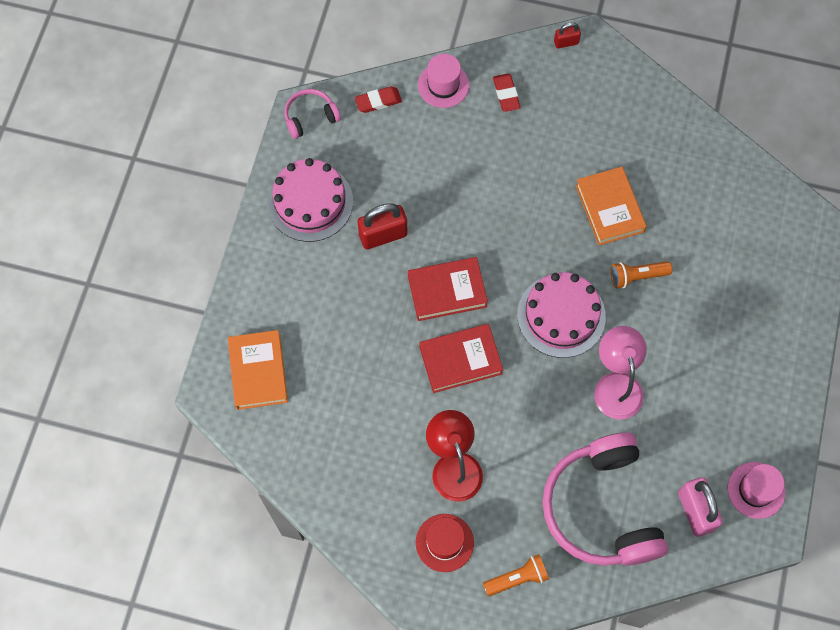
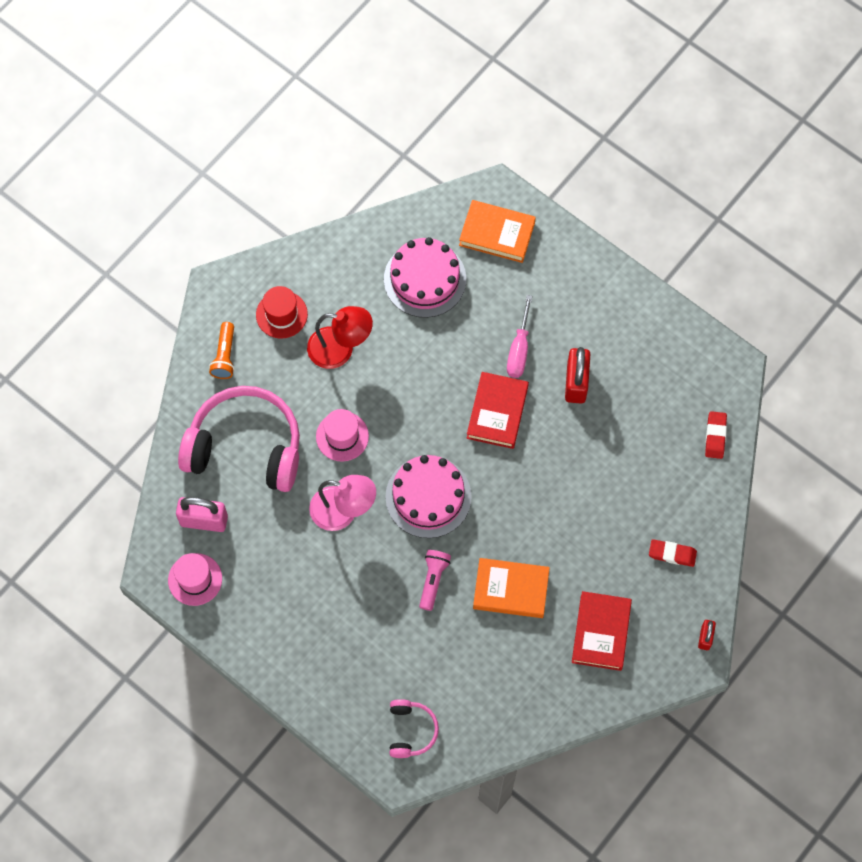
camera: 115 degrees right, 0 degrees up
pink cake [268,158,353,242] -> pink cake moved to [384,237,466,318]
pink headphones [285,89,341,139] -> pink headphones moved to [389,699,439,758]
pink hat [418,54,469,108] -> pink hat moved to [316,409,369,462]
red book [419,324,503,393] -> red book moved to [572,591,632,671]
orange flashlight [611,261,672,289] -> pink flashlight [419,550,451,611]
none -> pink screwdriver [507,295,532,378]

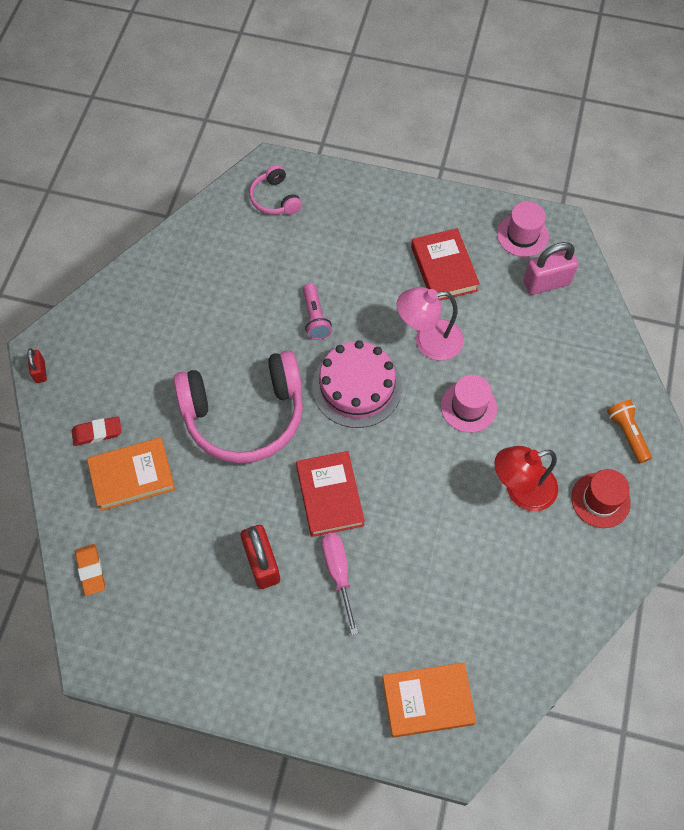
camera: 155 degrees right, 5 degrees down
pink headphones [178,386,300,492] -> pink headphones moved to [174,350,303,464]
pink cake [384,237,466,318] -> none
orange book [473,558,550,618] -> orange book moved to [87,438,175,511]
red book [572,591,632,671] -> red book moved to [411,228,480,301]
red eraser [705,411,727,459] -> orange eraser [75,544,105,596]

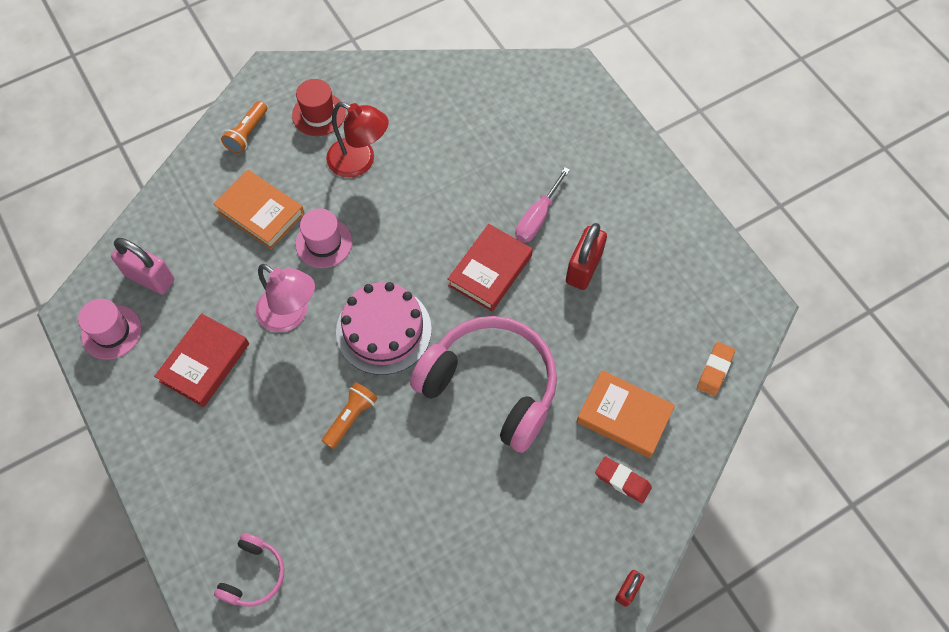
camera: 135 degrees left, 0 degrees up
pink flashlight [303,283,332,340] -> orange flashlight [322,382,378,449]
orange book [382,663,476,738] -> orange book moved to [213,170,305,249]

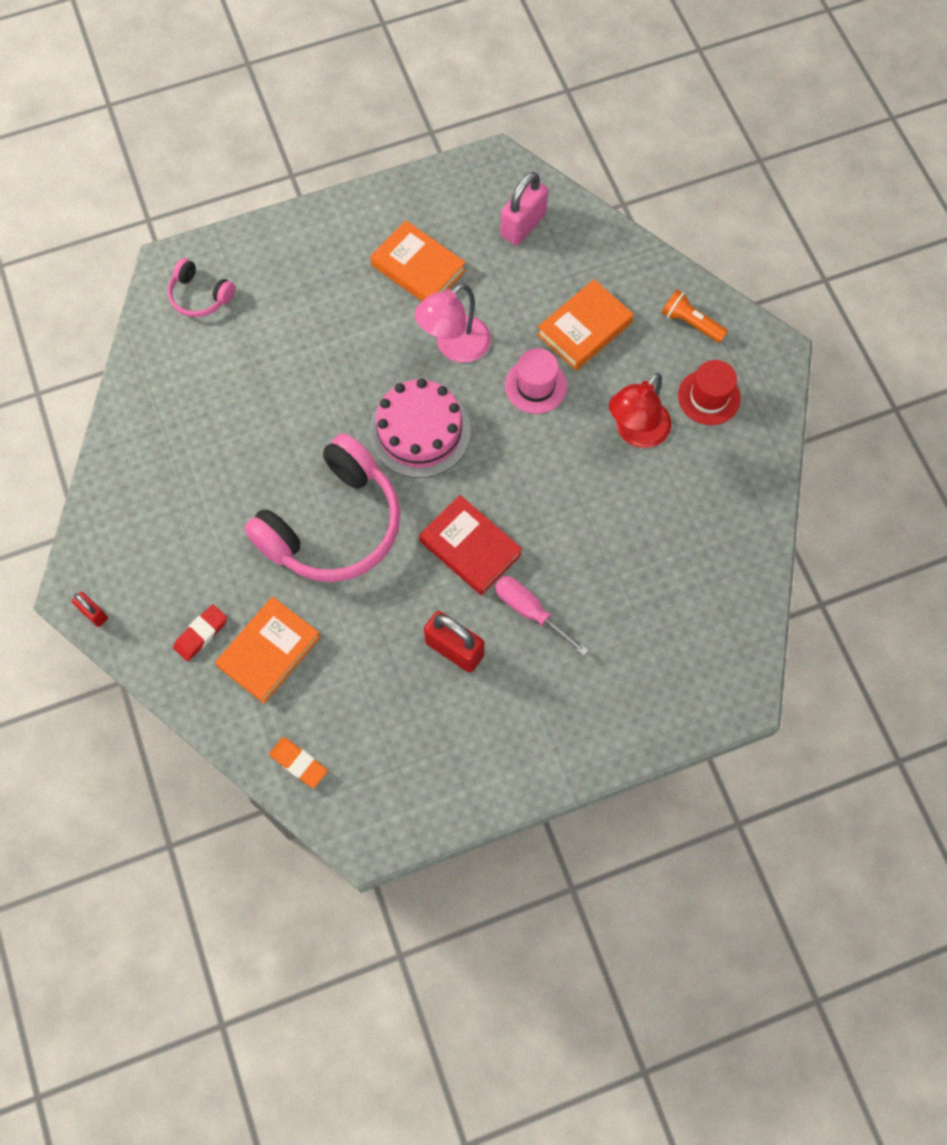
camera: 100 degrees right, 5 degrees up
pink hat [78,299,141,359] -> none
red book [154,313,249,407] -> orange book [370,220,466,301]
orange flashlight [322,382,378,449] -> none

